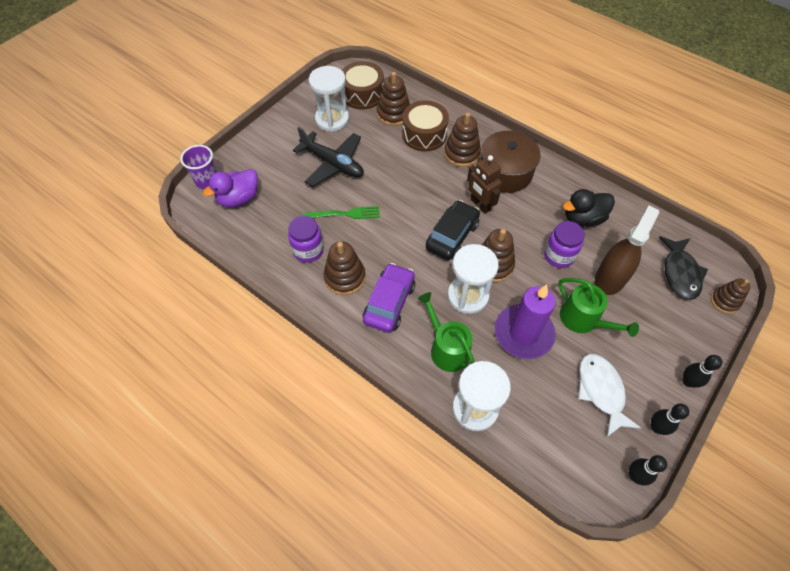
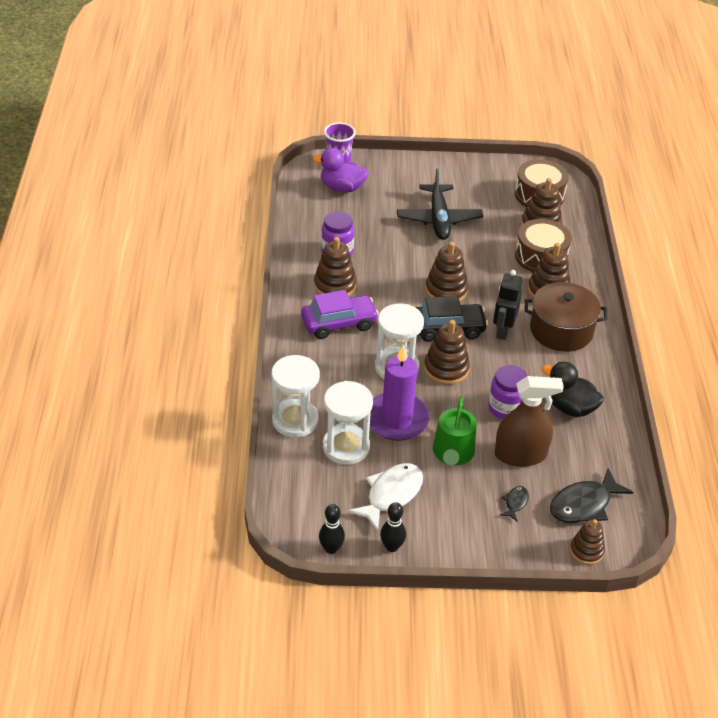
camera: 50 degrees right, 15 degrees down
green fork [302,206,380,219] -> none
white hourglass [309,66,349,132] -> white hourglass moved to [323,381,373,465]
green watering can [418,292,475,372] -> none
brown robot [467,155,502,214] -> black robot [493,270,523,340]
black bowling pin [683,355,722,388] -> none
none -> brown stacking toy [425,242,468,302]
none -> black fish [500,486,529,522]

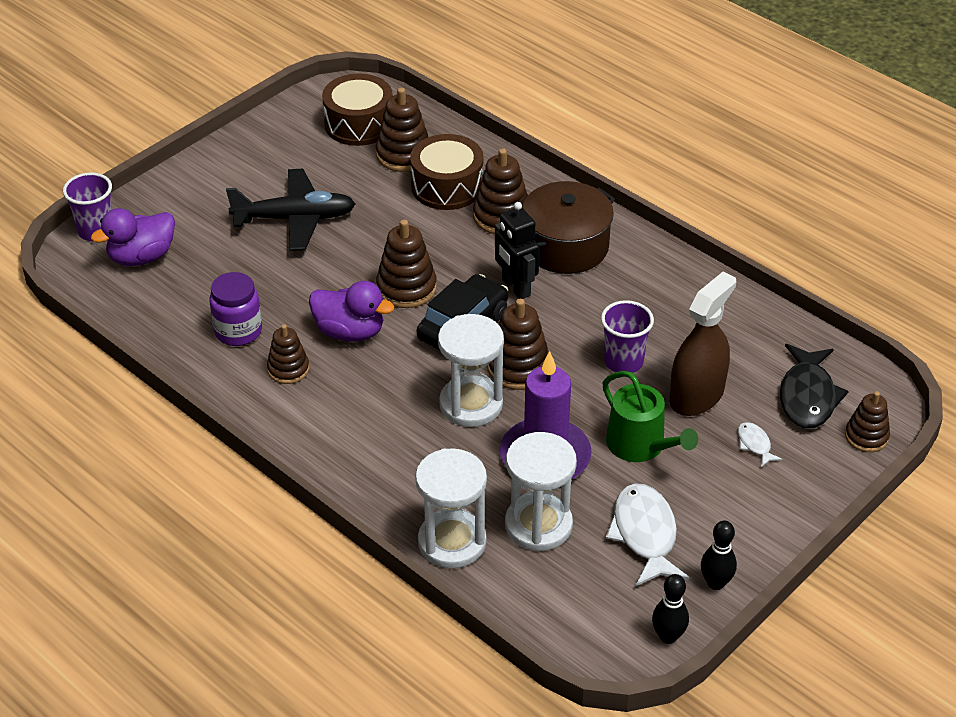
camera: 45 degrees left, 0 degrees up
purple car [301,290,379,339] -> none
brown stacking toy [314,237,357,297] -> brown stacking toy [267,324,309,384], size x0.66
black plane [397,168,483,240] -> black plane turned 45 degrees counterclockwise [226,169,355,251]
purple jar [488,365,527,419] -> purple cup [601,300,654,373]
black fish [500,486,529,522] -> white fish [738,422,783,467]
black duck [542,362,604,417] -> none
none -> purple duck [309,281,394,342]

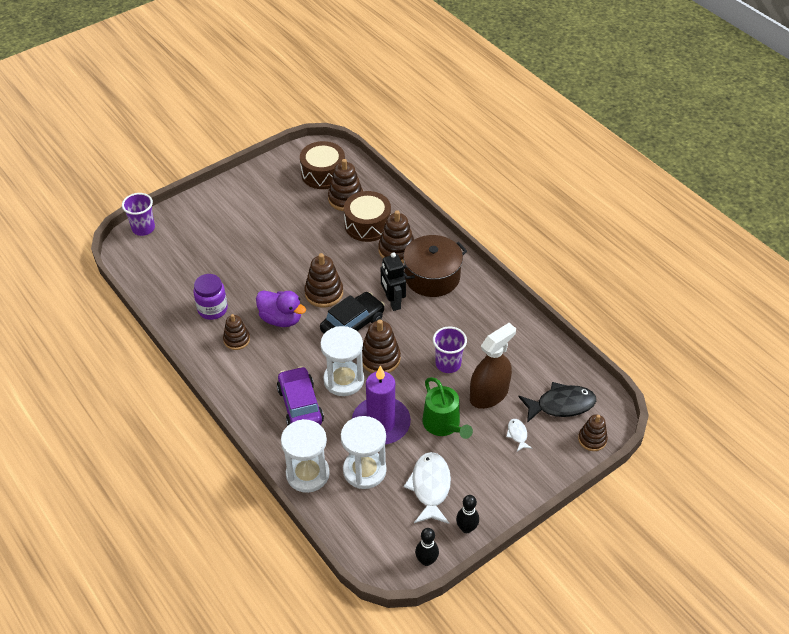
camera: 10 degrees right, 5 degrees up
purple duck [91,208,175,266] -> none
black plane [226,169,355,251] -> none
black fish [780,344,849,428] -> black fish turned 120 degrees counterclockwise [519,382,596,423]
none -> purple car [277,366,324,426]

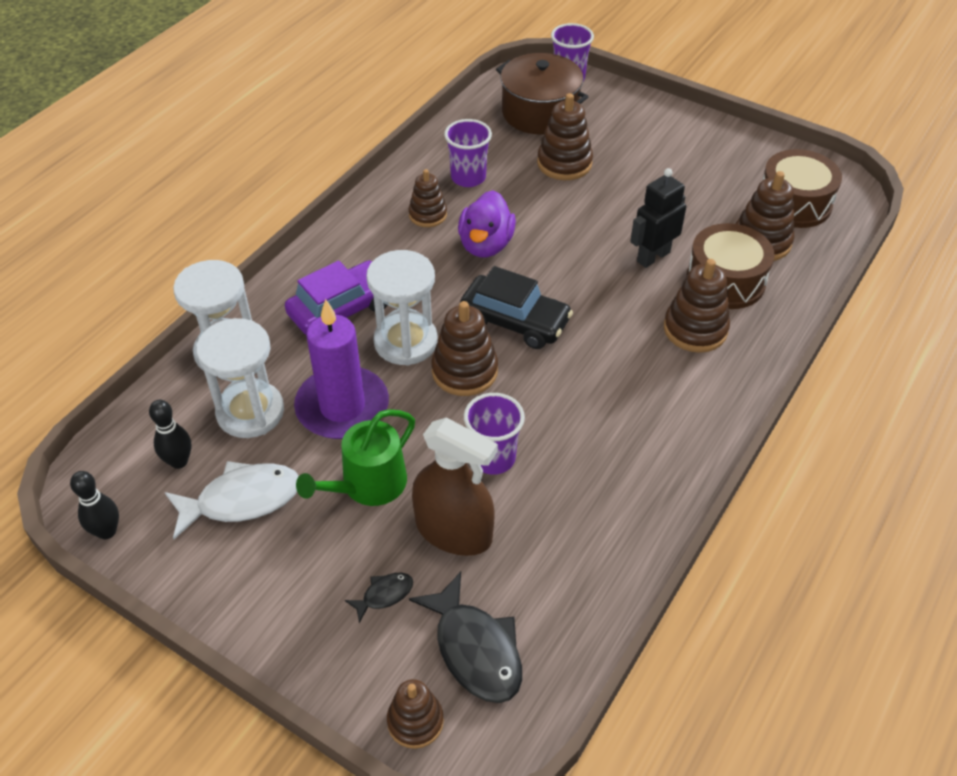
camera: 70 degrees right, 0 degrees up
purple jar [193,274,228,320] -> purple cup [444,119,492,187]
brown stacking toy [304,253,343,307] -> brown stacking toy moved to [537,93,593,180]
black robot [381,252,406,311] -> black robot moved to [630,168,686,268]
brown pot [403,235,467,297] -> brown pot moved to [496,53,588,134]
black bowling pin [456,495,479,533] -> black bowling pin moved to [149,400,192,469]
white fish [506,419,532,451] -> black fish [345,573,413,623]

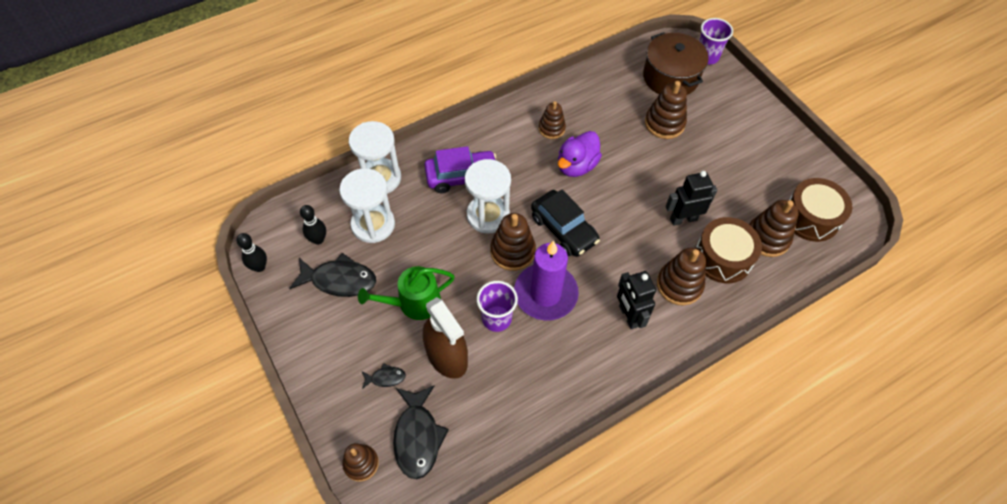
camera: 25 degrees right, 10 degrees up
white fish [165,461,299,539] -> black fish [289,253,376,297]
purple candle [294,299,389,439] -> purple candle moved to [514,240,579,320]
purple cup [444,119,492,187] -> none
none -> black robot [617,271,656,329]

